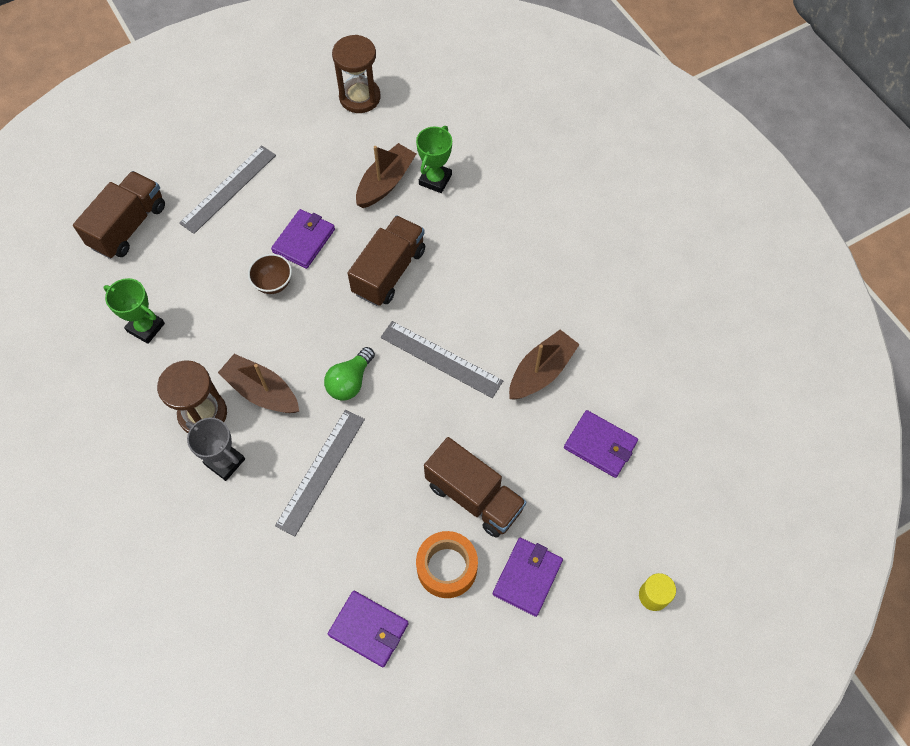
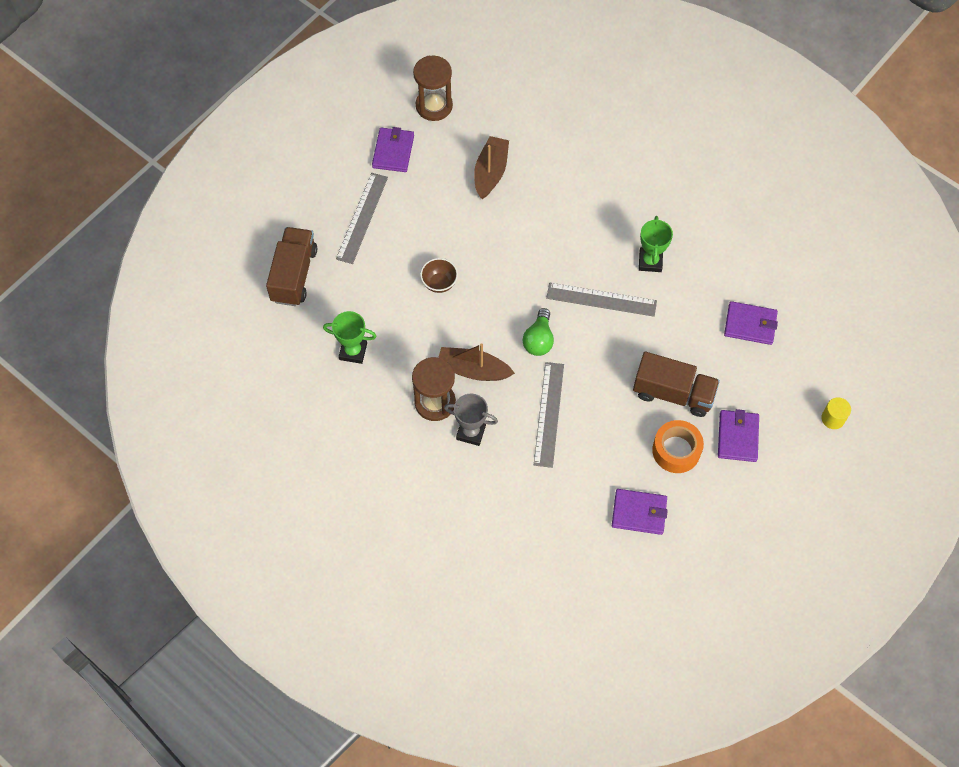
camera: 20 degrees left, 0 degrees up
purple wallet [271,209,335,269] -> purple wallet moved to [372,127,414,172]
brown truck [348,215,425,306] -> none
green trophy [416,126,452,193] -> green trophy moved to [639,216,673,272]
brown boat [509,330,580,400] -> none

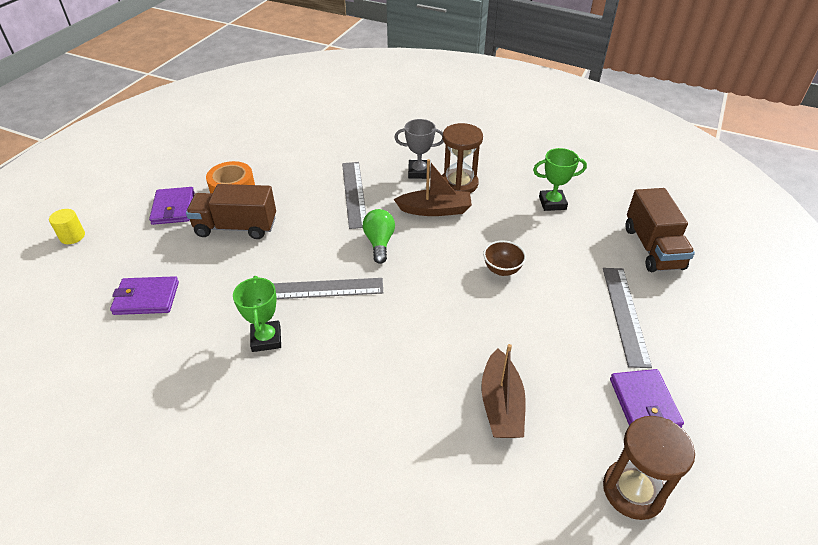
camera: 165 degrees right, 20 degrees down
purple wallet [612,489,668,535] -> none

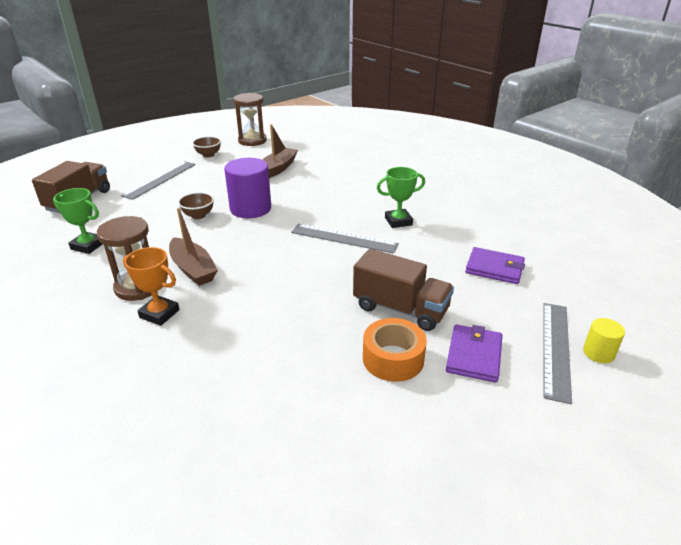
camera: 155 degrees left, 10 degrees down
green trophy [233,276,281,352] -> green trophy turned 60 degrees clockwise [377,167,425,228]
grey ruler [342,162,366,229] -> grey ruler moved to [543,303,572,404]
green light bulb [363,209,395,264] -> none
grey trophy [394,119,444,179] -> orange trophy [123,247,180,326]
brown boat [394,159,472,216] -> brown boat turned 150 degrees counterclockwise [169,208,218,286]
purple wallet [610,369,684,428] -> brown bowl [192,136,221,158]
none -> purple cylinder [224,158,271,218]

